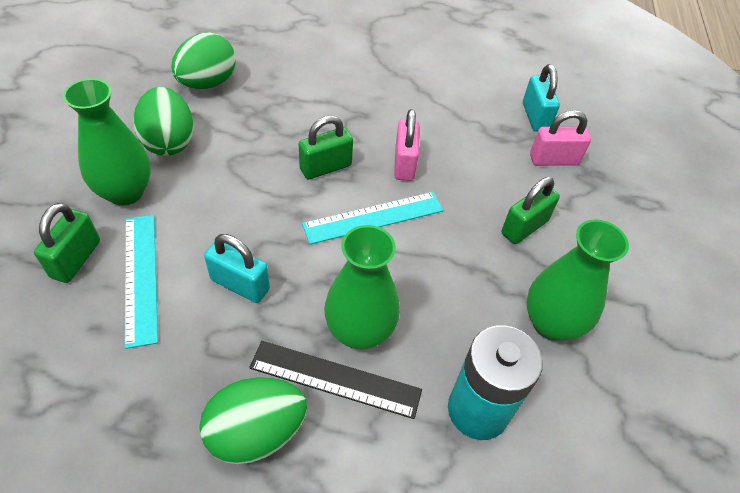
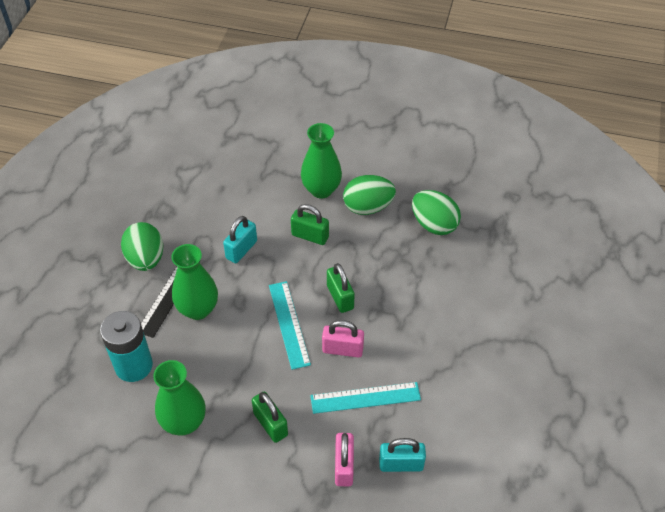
camera: 100 degrees right, 0 degrees up
green padlock [34,203,100,283] -> green padlock moved to [291,204,329,245]
turquoise ruler [125,215,158,349] -> turquoise ruler moved to [310,382,421,414]

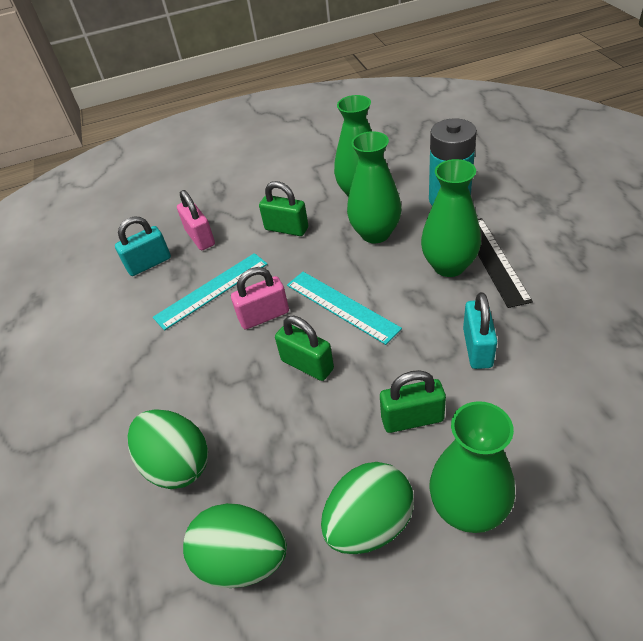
camera: 155 degrees right, 5 degrees down
green egg [121,222,163,271] -> green egg moved to [127,409,208,489]
none -> green vase [347,131,402,243]

